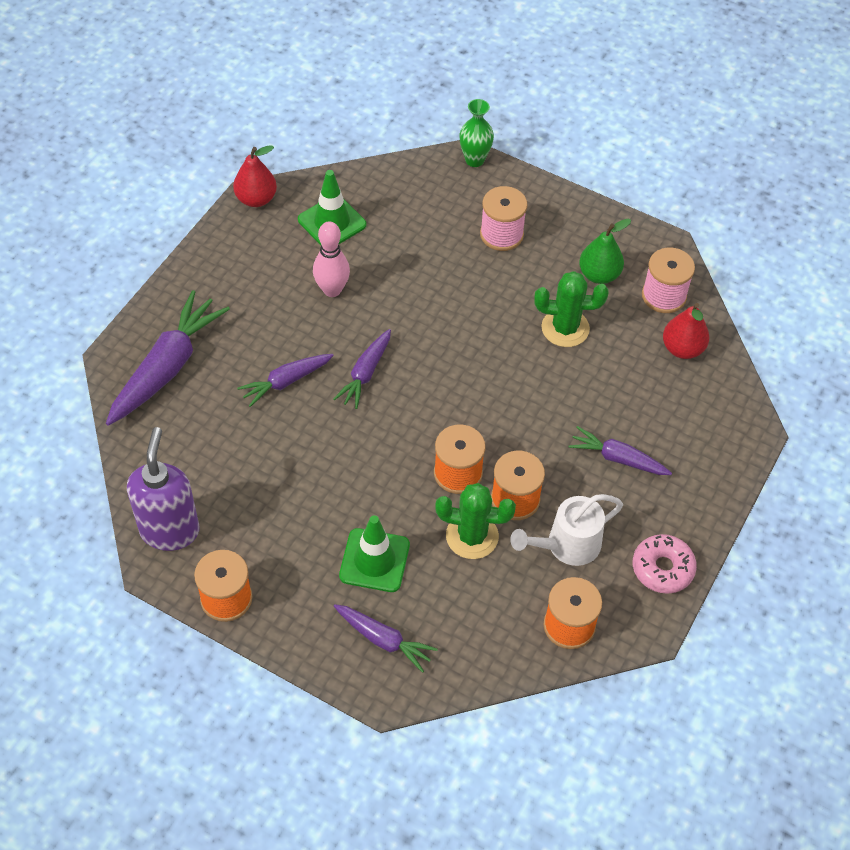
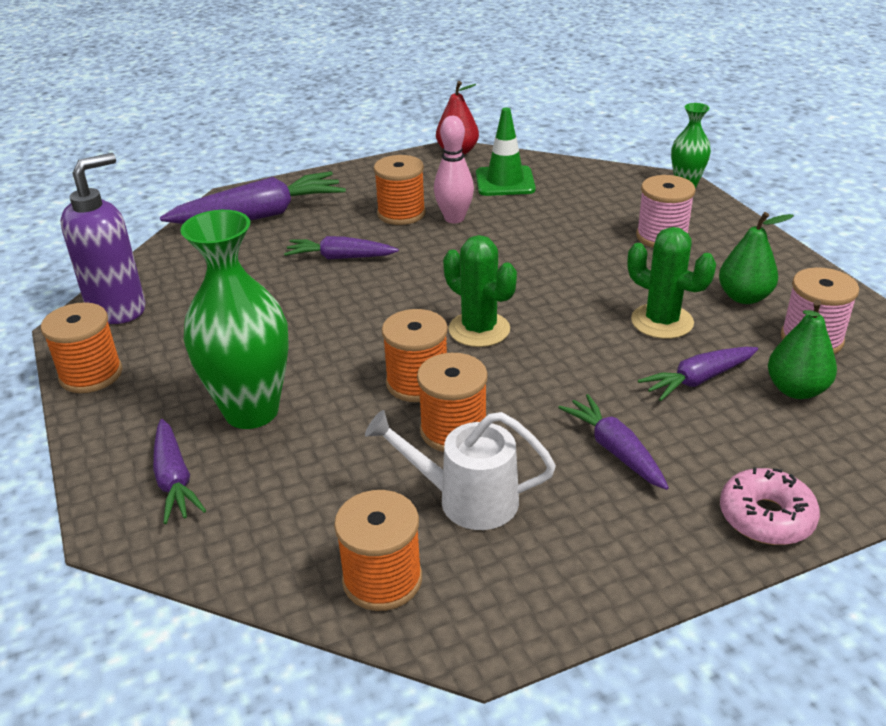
camera: 40 degrees right, 20 degrees down
purple carrot [333,329,391,409] -> purple carrot moved to [638,347,758,401]
green traffic cone [339,516,410,592] -> green vase [180,210,289,429]
green cactus [435,483,516,559] -> green cactus moved to [443,235,517,347]
pink donut [633,534,697,594] -> pink donut moved to [720,467,820,545]
red pear [663,303,709,359] -> green pear [768,300,837,399]
none -> orange spool [374,155,426,225]

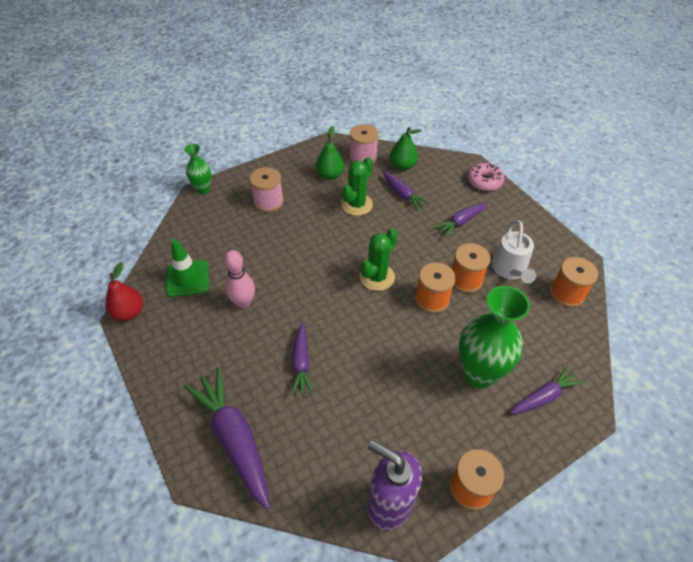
camera: 100 degrees left, 15 degrees up
orange spool [374,155,426,225] -> none

